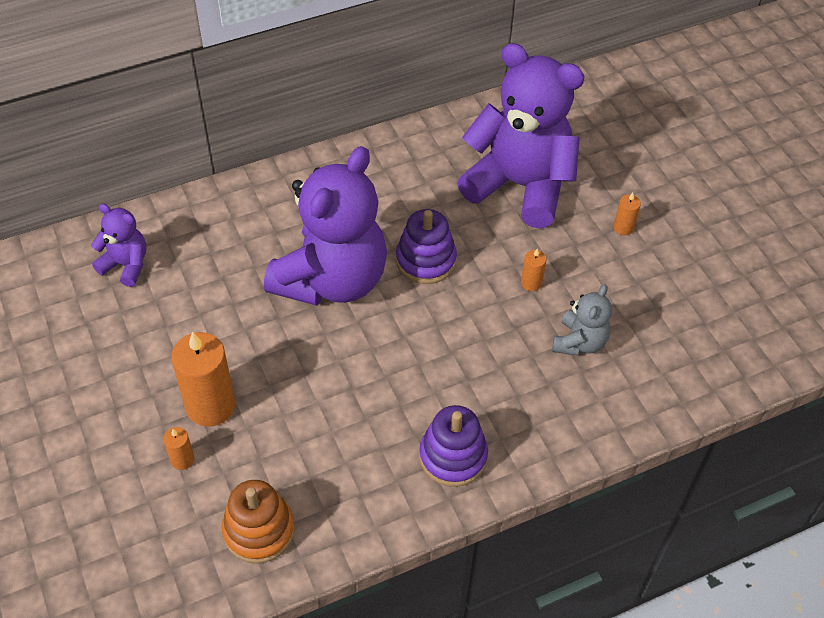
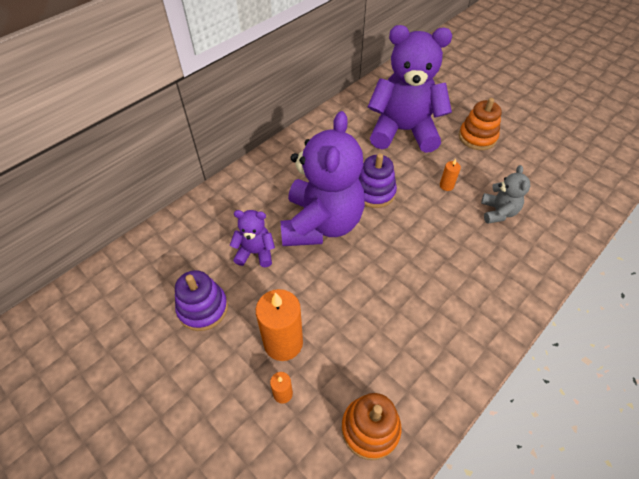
camera: 20 degrees left, 0 degrees up
purple teddy bear [91,204,146,287] -> purple teddy bear moved to [230,210,275,267]
purple stacking toy [419,405,488,487] -> purple stacking toy moved to [175,270,228,331]
orange candle [614,193,641,235] -> orange stacking toy [459,98,502,150]

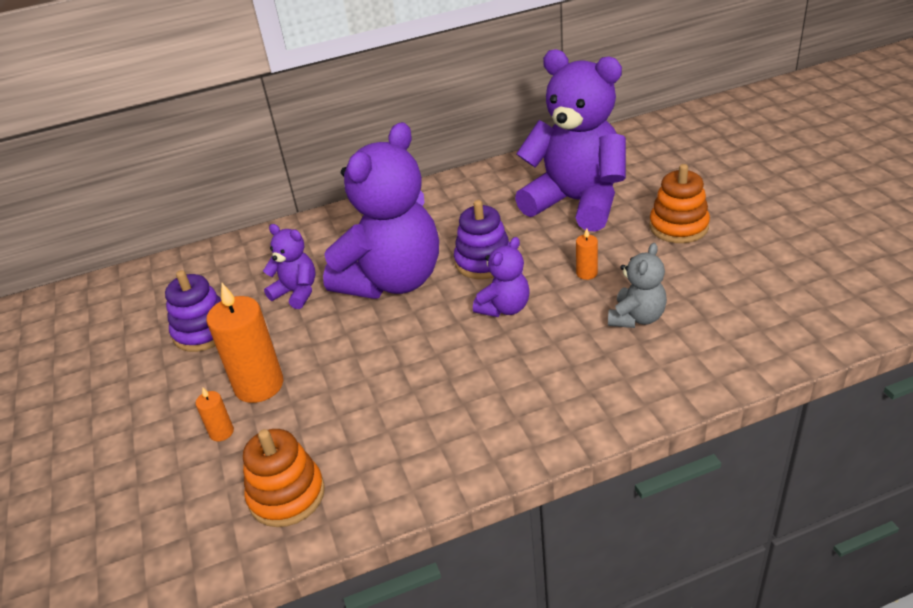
camera: 30 degrees right, 15 degrees down
none -> purple teddy bear [473,237,530,317]

